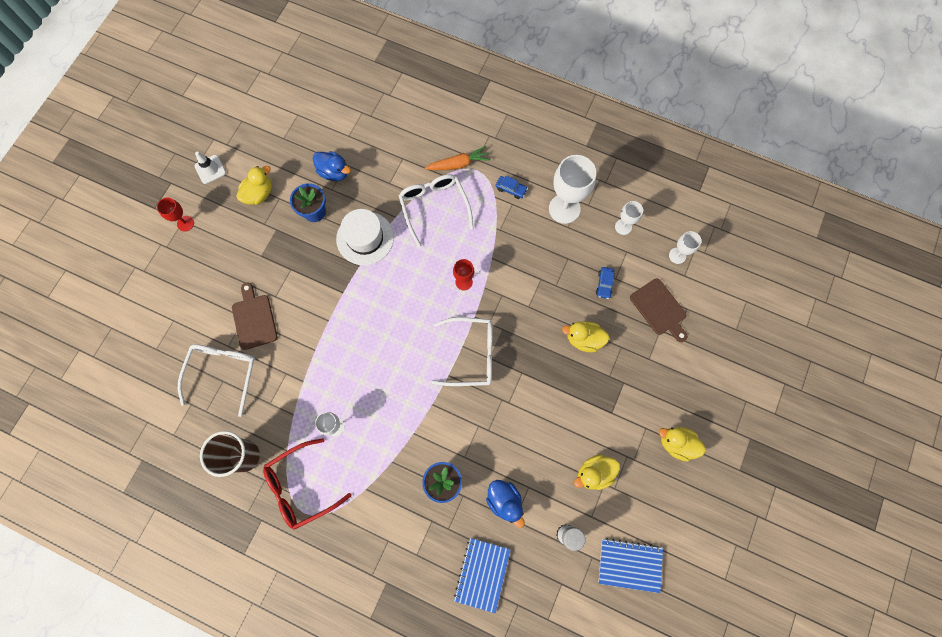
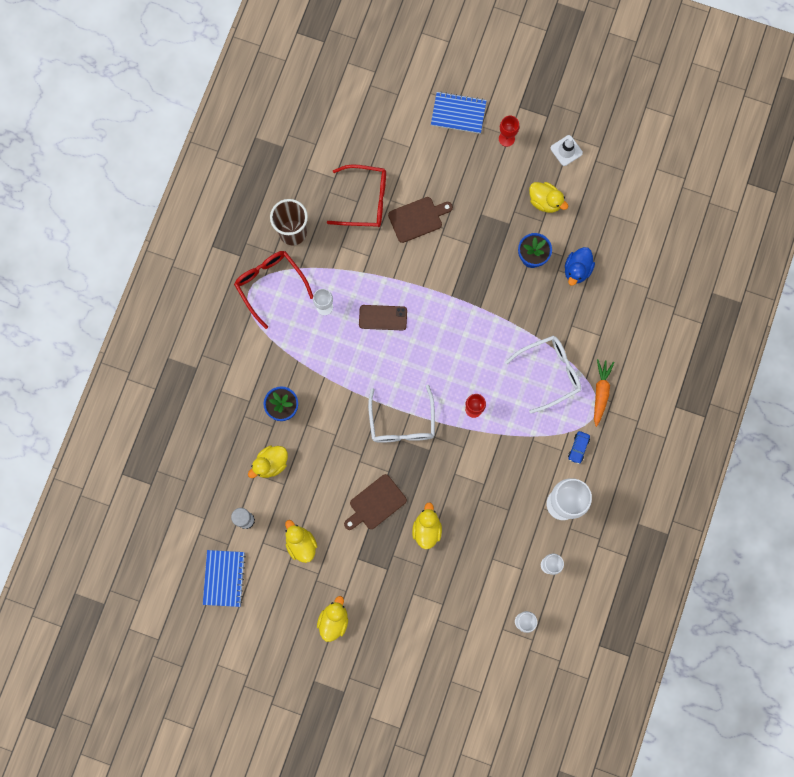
camera: 85 degrees right, 5 degrees up
white glasses [178,344,255,417] -> red glasses [327,164,386,227]
white hat [336,209,394,265] -> none
orange carrot [425,146,491,170] -> orange carrot turned 150 degrees counterclockwise [594,359,614,427]
blue notebook [454,538,511,613] -> blue notebook moved to [431,92,487,134]
blue duck [486,480,525,528] -> yellow duck [248,445,288,478]
blue car [596,267,615,299] -> none
brown cutting board [630,279,687,342] -> brown cutting board moved to [344,474,407,530]
none -> brown phone [359,305,407,331]

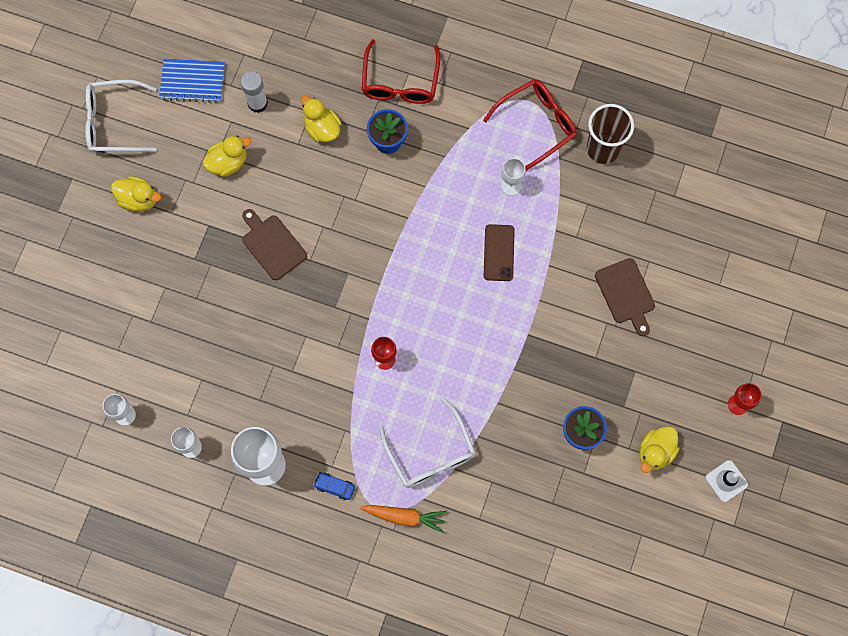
camera: 90 degrees right, 5 degrees down
red glasses [327,164,386,227] -> red glasses moved to [362,39,440,104]
white glasses [368,385,435,443] -> white glasses moved to [85,80,157,152]
yellow duck [412,502,442,549] -> none
blue notebook [431,92,487,134] -> none
blue duck [565,247,595,286] -> none

